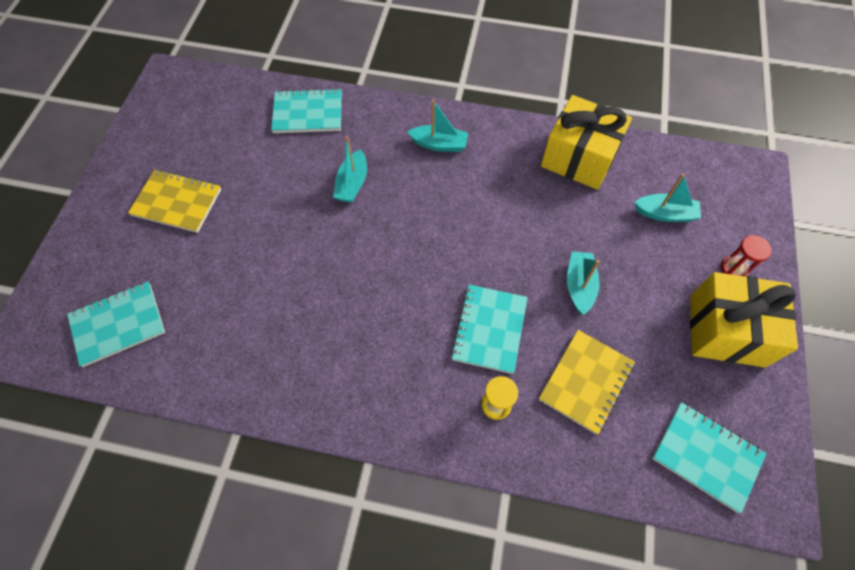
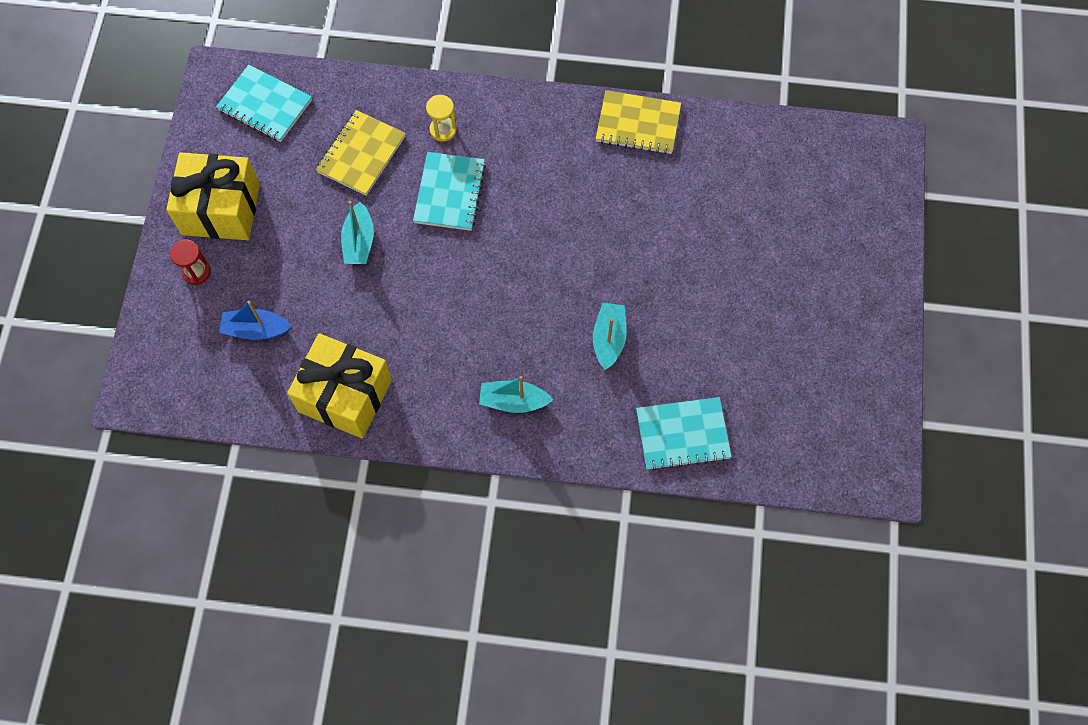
camera: 175 degrees right, 5 degrees up
turquoise notebook [67,282,165,367] -> none
yellow notebook [128,170,221,233] -> yellow notebook moved to [596,90,681,154]
turquoise boat [634,173,701,222] -> blue boat [219,301,292,340]

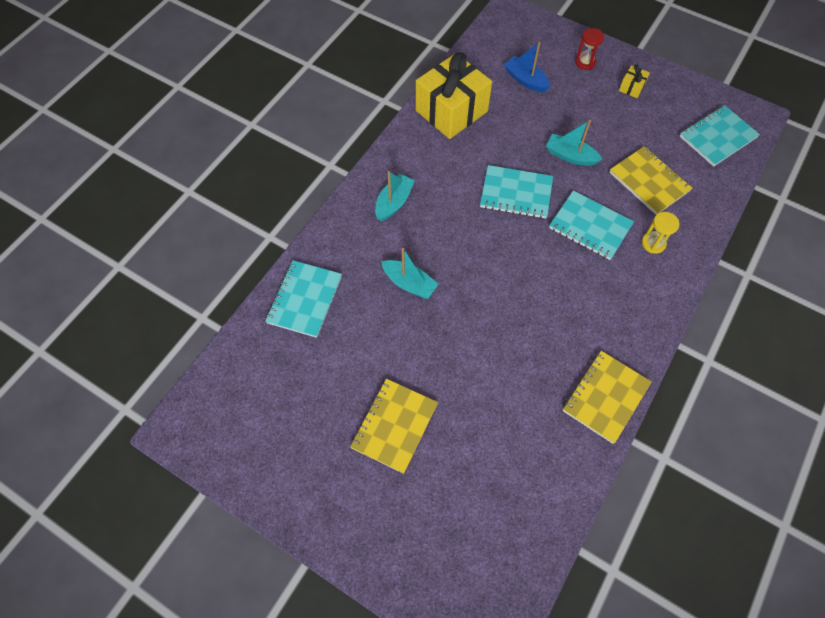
camera: 115 degrees right, 5 degrees down
yellow gift [166,152,260,240] -> yellow gift [619,65,650,98], size x0.40
blue boat [219,301,292,340] -> blue boat turned 75 degrees counterclockwise [504,42,550,92]
none -> yellow notebook [350,379,438,474]
none -> turquoise notebook [480,165,553,219]

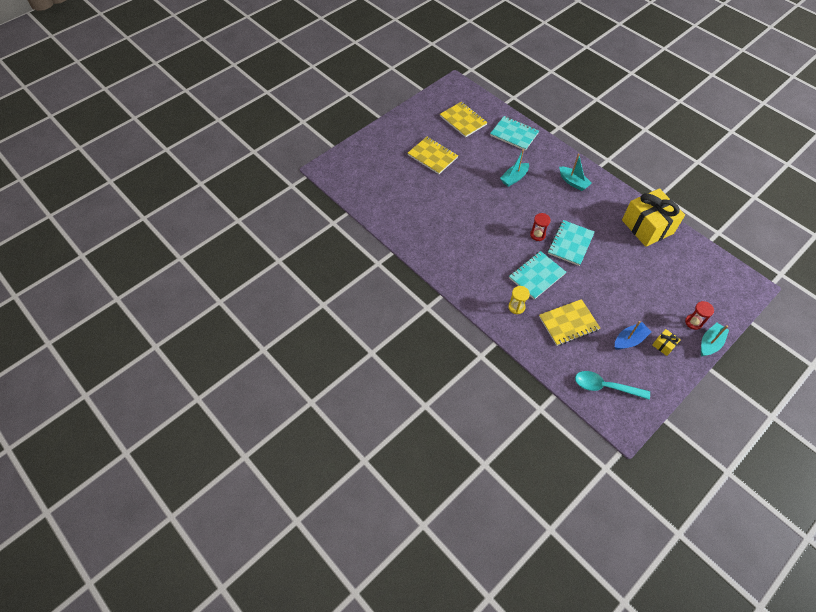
camera: 105 degrees right, 5 degrees down
blue boat [504,42,550,92] -> blue boat moved to [615,321,651,350]
turquoise boat [546,120,602,166] -> turquoise boat moved to [701,323,729,356]
yellow notebook [563,351,652,444] -> yellow notebook moved to [440,102,488,138]
turquoise notebook [679,105,760,167] -> turquoise spoon [575,371,650,400]
none -> red hourglass [530,213,551,241]

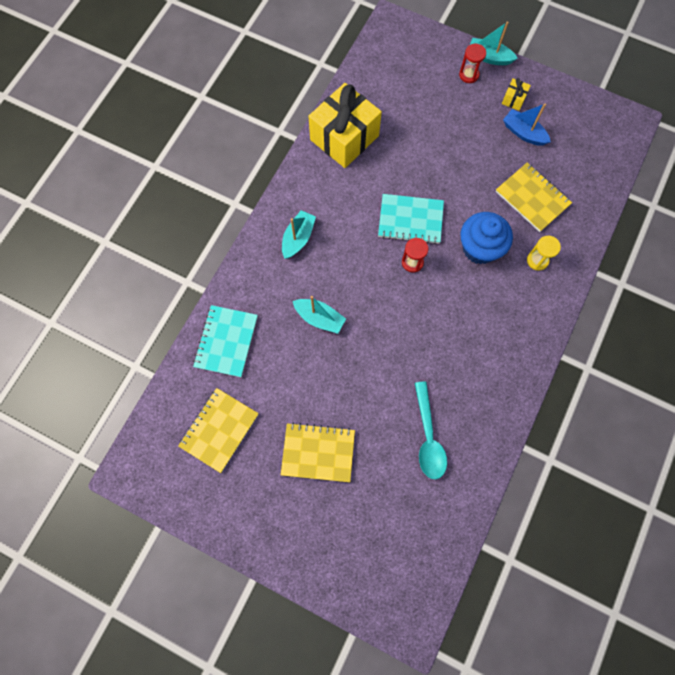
camera: 110 degrees left, 15 degrees up
yellow notebook [408,137,458,174] -> yellow notebook turned 75 degrees clockwise [281,422,355,482]
turquoise notebook [509,251,566,300] -> blue cupcake [460,212,513,264]
turquoise spoon [575,371,650,400] -> turquoise spoon moved to [415,381,447,479]

